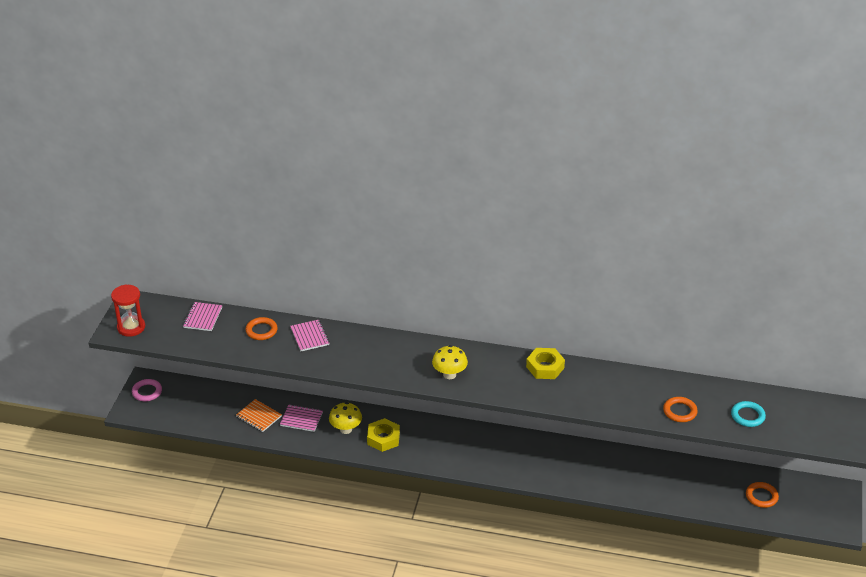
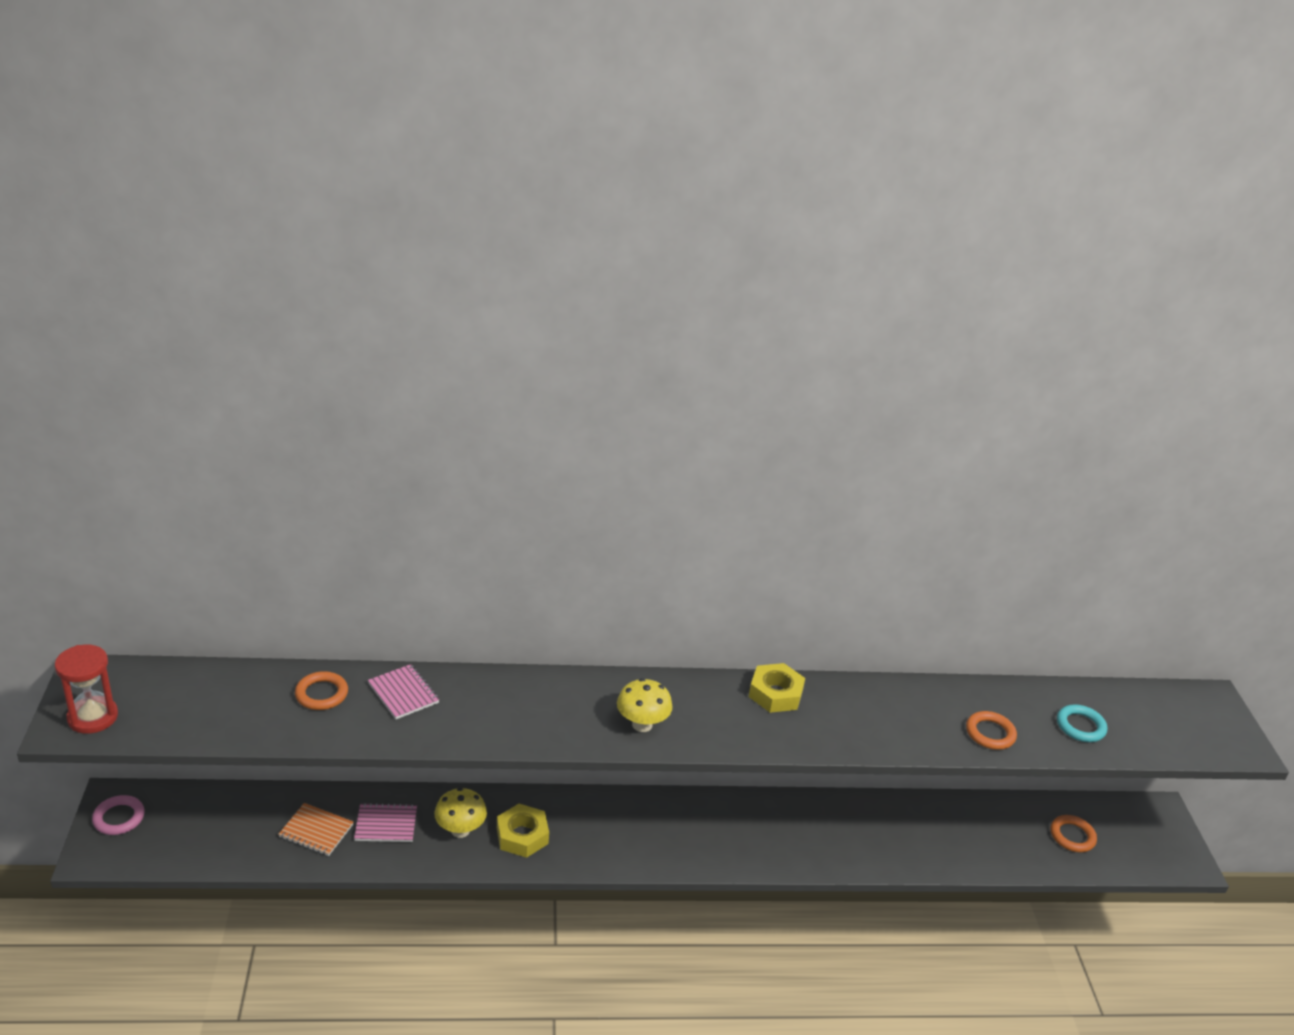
camera: 20 degrees left, 5 degrees down
pink notebook [183,302,222,331] -> none

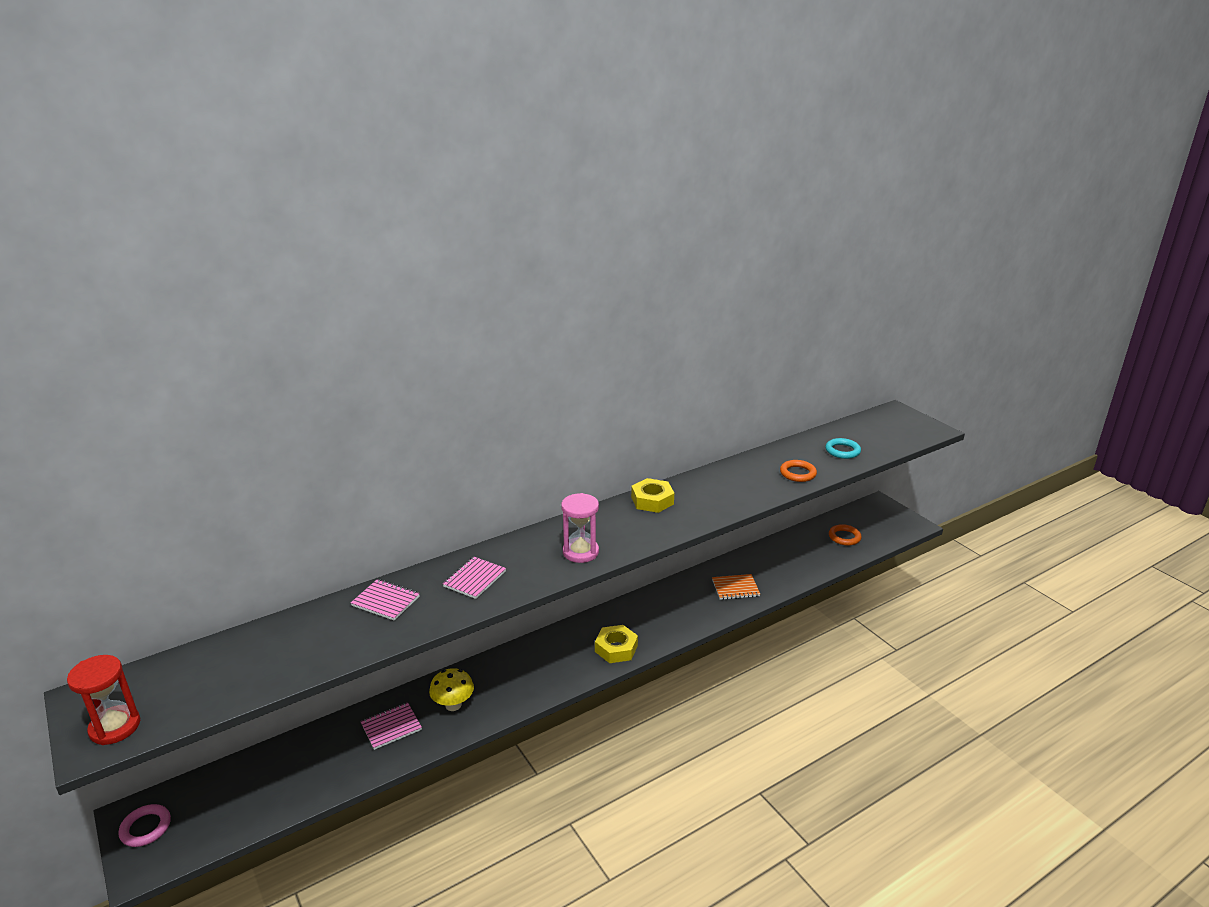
camera: 25 degrees left, 5 degrees down
orange notebook [278,803,353,856] -> orange notebook moved to [712,574,760,600]
orange ring [295,671,348,710] -> none
yellow nut [497,804,549,858] -> yellow nut moved to [595,625,638,663]
yellow mushroom [617,678,673,732] -> pink hourglass [561,493,599,563]
none -> pink notebook [442,556,506,599]

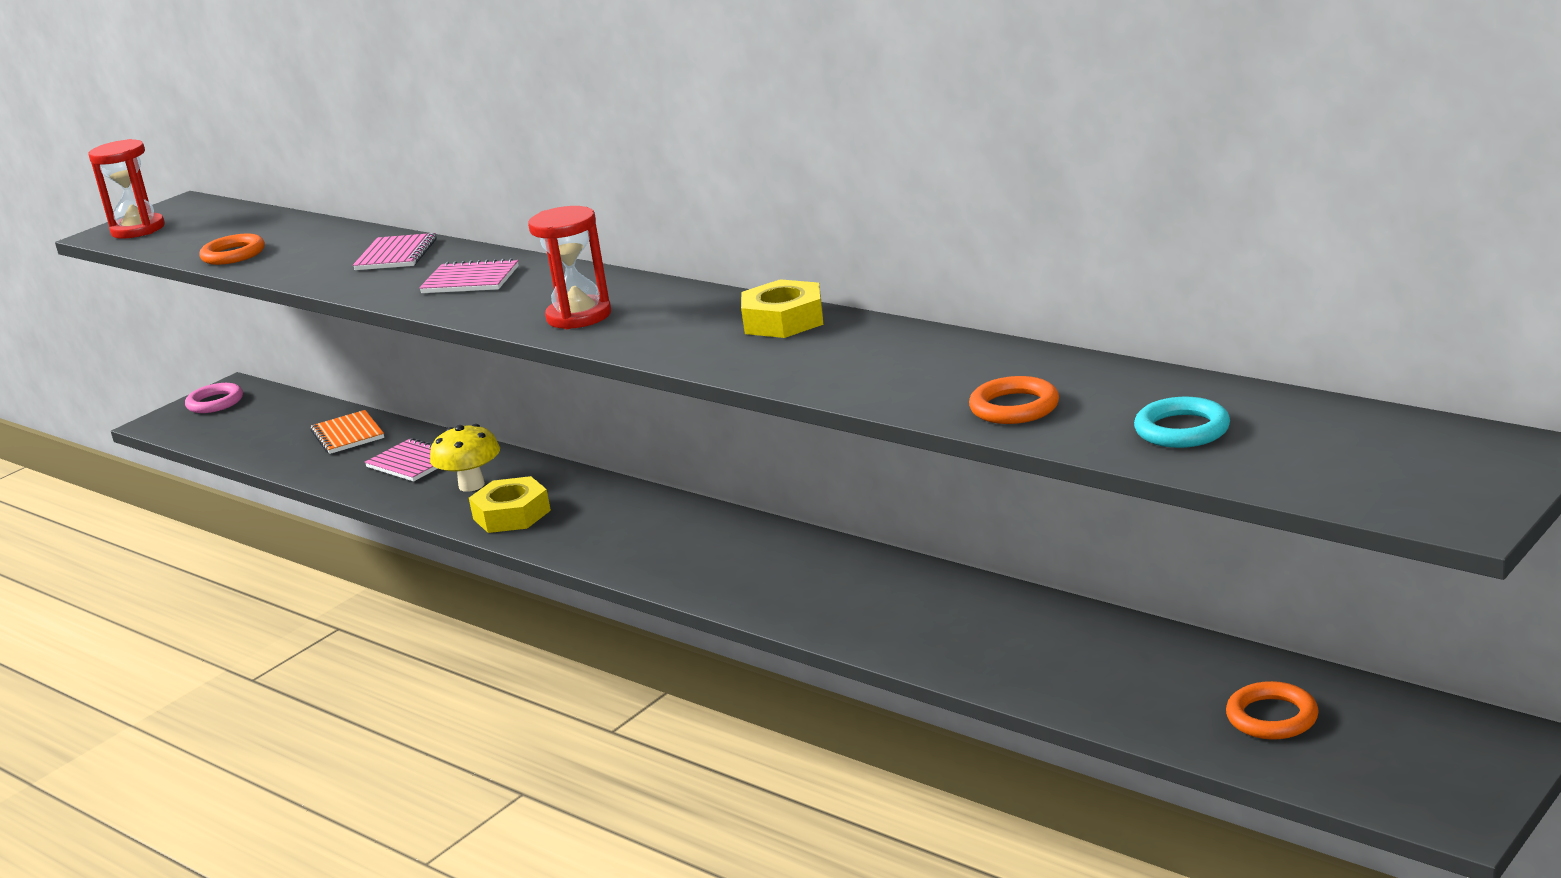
camera: 75 degrees right, 5 degrees down
pink hourglass [561,493,599,563] -> red hourglass [528,206,611,329]
yellow nut [595,625,638,663] -> yellow nut moved to [469,476,551,533]
orange notebook [712,574,760,600] -> orange notebook moved to [311,410,384,454]
none -> orange ring [199,233,265,265]

